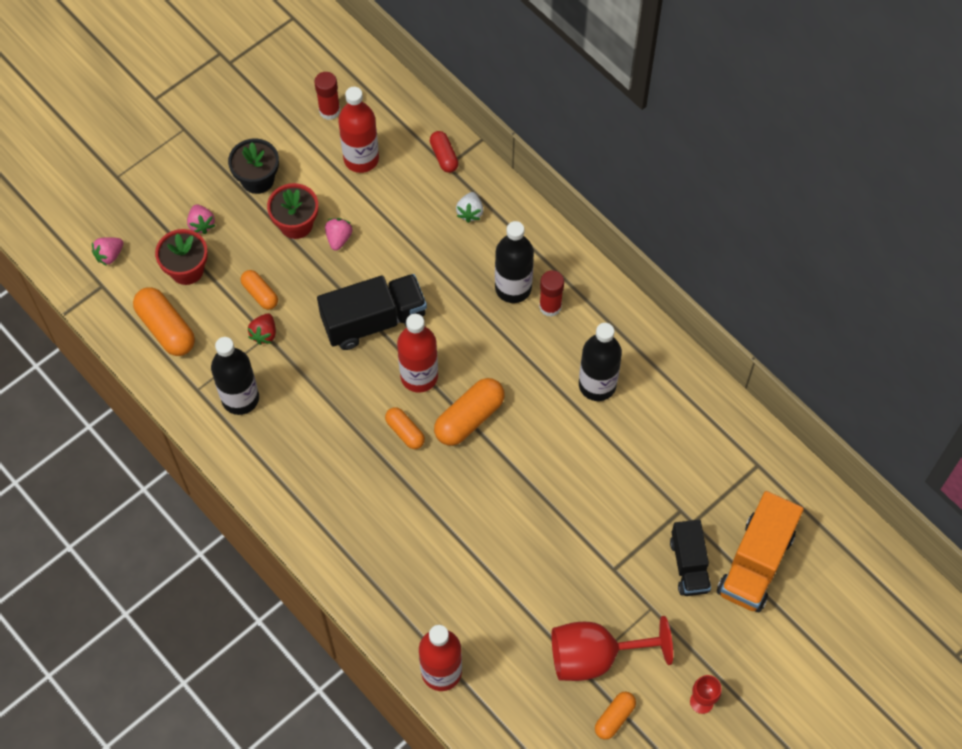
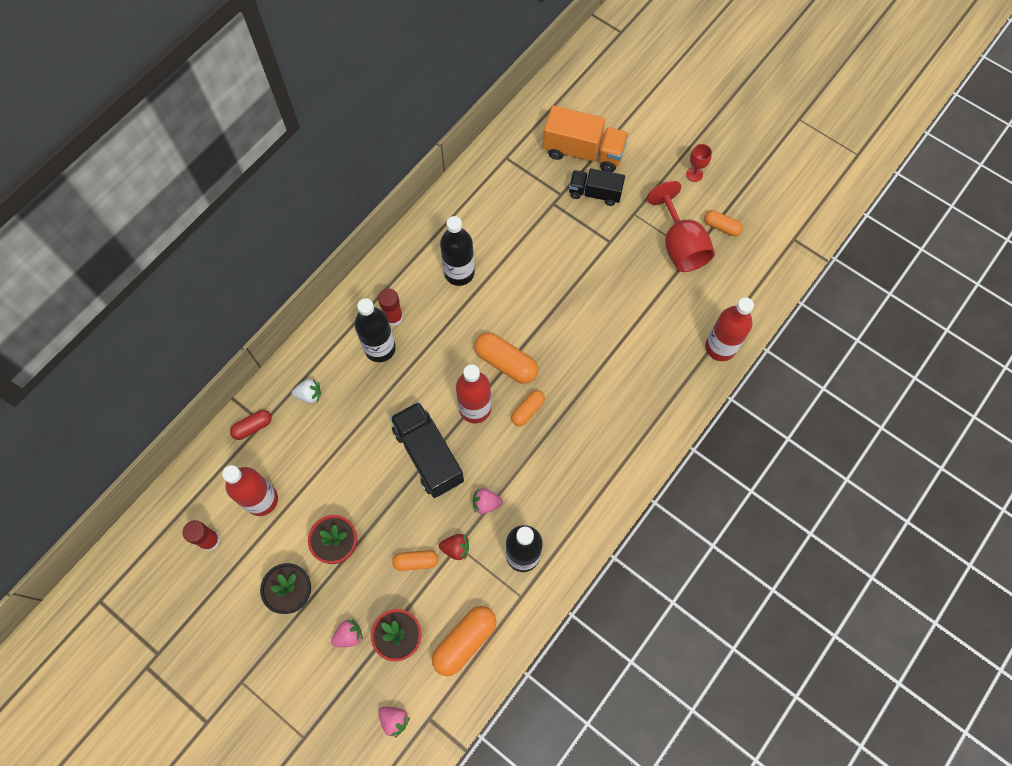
camera: 100 degrees left, 5 degrees up
orange capsule [241,270,278,310] -> orange capsule turned 45 degrees clockwise [392,550,438,571]
pink strawberry [325,218,352,251] -> pink strawberry moved to [473,488,503,514]
black truck [670,520,711,596] -> black truck turned 150 degrees counterclockwise [569,168,625,206]

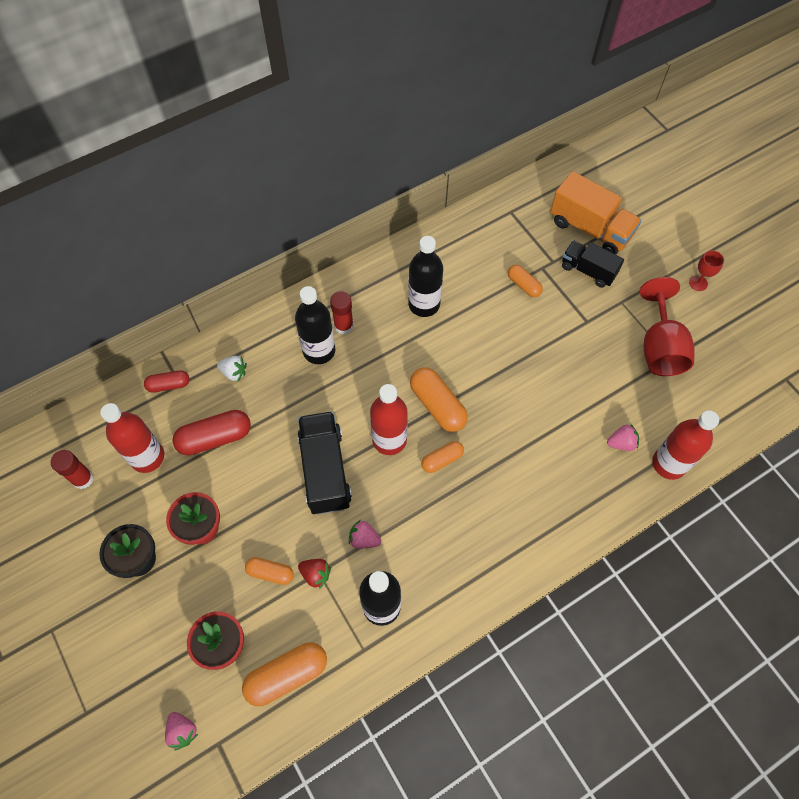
camera: 20 degrees right, 5 degrees down
pink strawberry [331,619,363,647] -> pink strawberry moved to [607,424,639,451]
orange capsule [704,210,743,236] -> orange capsule moved to [508,265,543,297]
none -> red capsule [173,410,251,456]

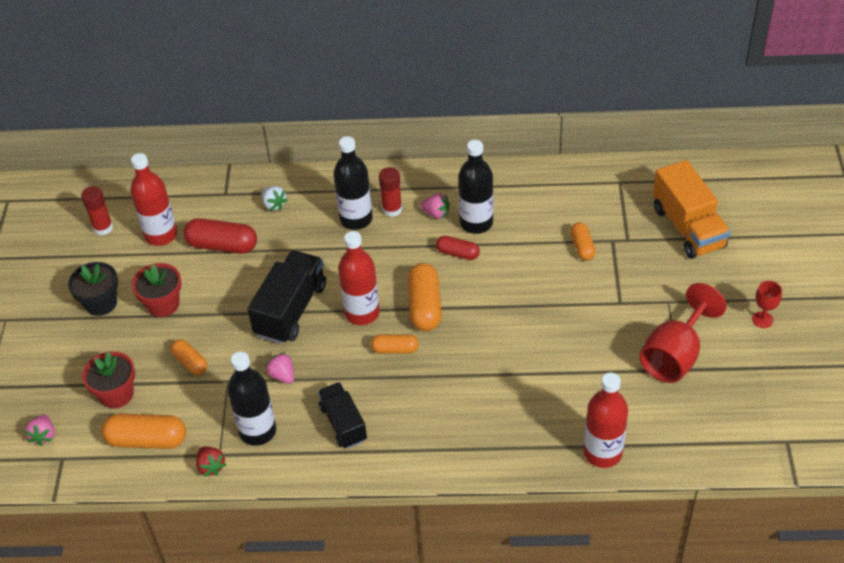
camera: 35 degrees right, 15 degrees down
red capsule [144,370,190,392] -> red capsule moved to [436,236,480,260]
red strawberry [298,559,331,589] -> red strawberry moved to [196,446,226,477]
black truck [562,240,624,288] -> black truck moved to [318,382,367,449]
pink strawberry [607,424,639,451] -> pink strawberry moved to [420,194,450,219]

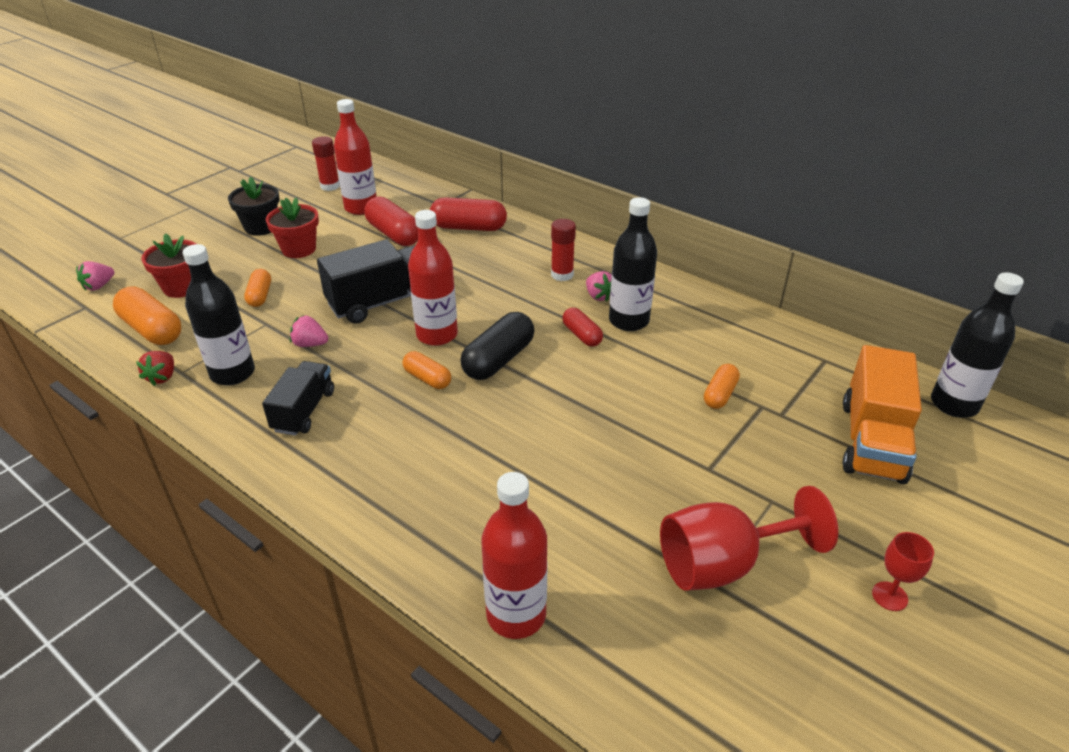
camera: 35 degrees right, 10 degrees down
white strawberry [262,186,288,210] -> red capsule [430,197,507,231]
pink strawberry [266,352,294,384] -> pink strawberry turned 75 degrees counterclockwise [290,315,328,347]
black bottle [333,136,373,230] -> black bottle moved to [931,272,1024,418]
orange capsule [408,263,442,331] -> black capsule [460,312,534,380]

